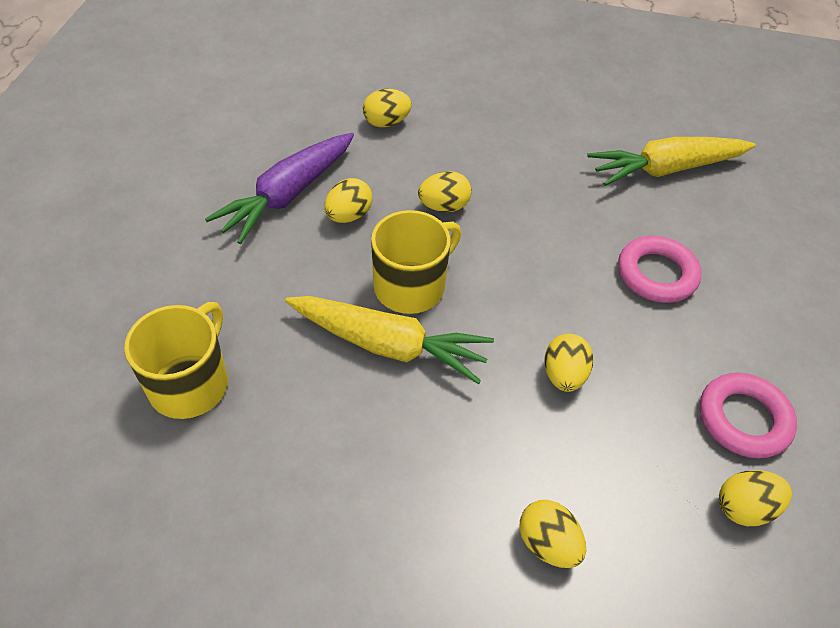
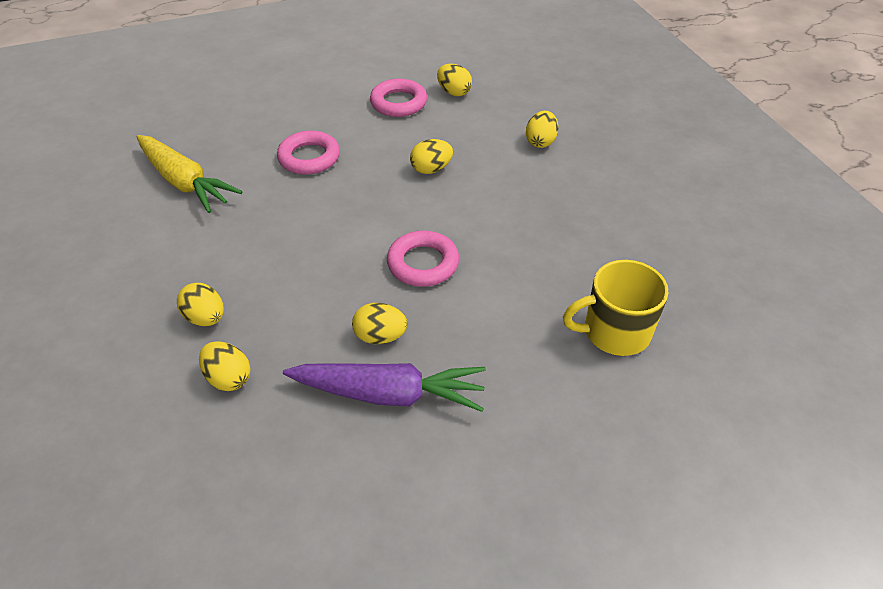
camera: 120 degrees left, 5 degrees down
yellow carrot [285,296,494,384] -> none
yellow mug [371,210,461,314] -> pink ring [387,230,459,287]
yellow egg [418,171,472,212] -> yellow egg moved to [177,283,224,326]

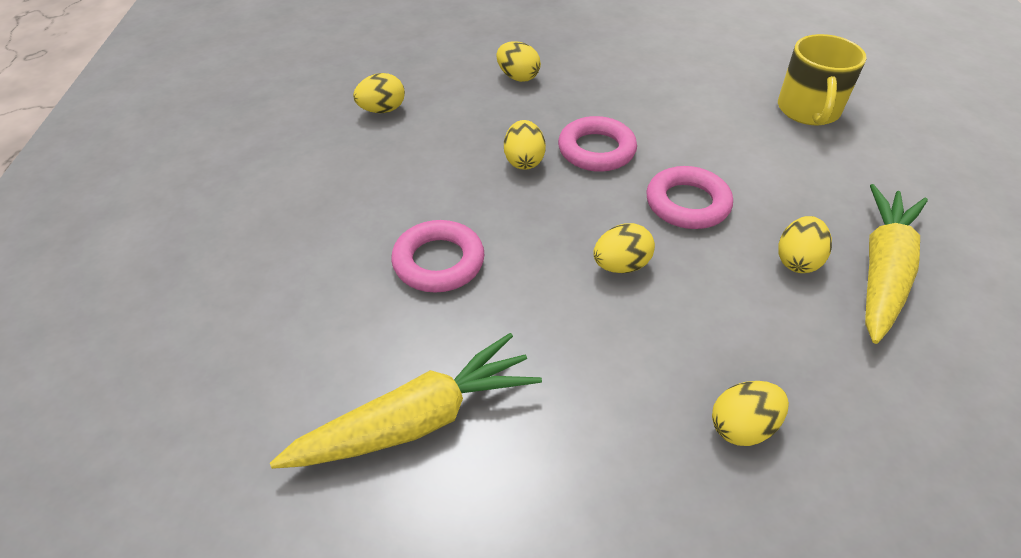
camera: 70 degrees left, 0 degrees up
yellow egg [199,341,250,391] -> yellow egg moved to [593,223,655,273]
purple carrot [283,363,486,412] -> yellow carrot [865,184,928,344]
pink ring [370,79,427,117] -> pink ring moved to [558,116,637,172]

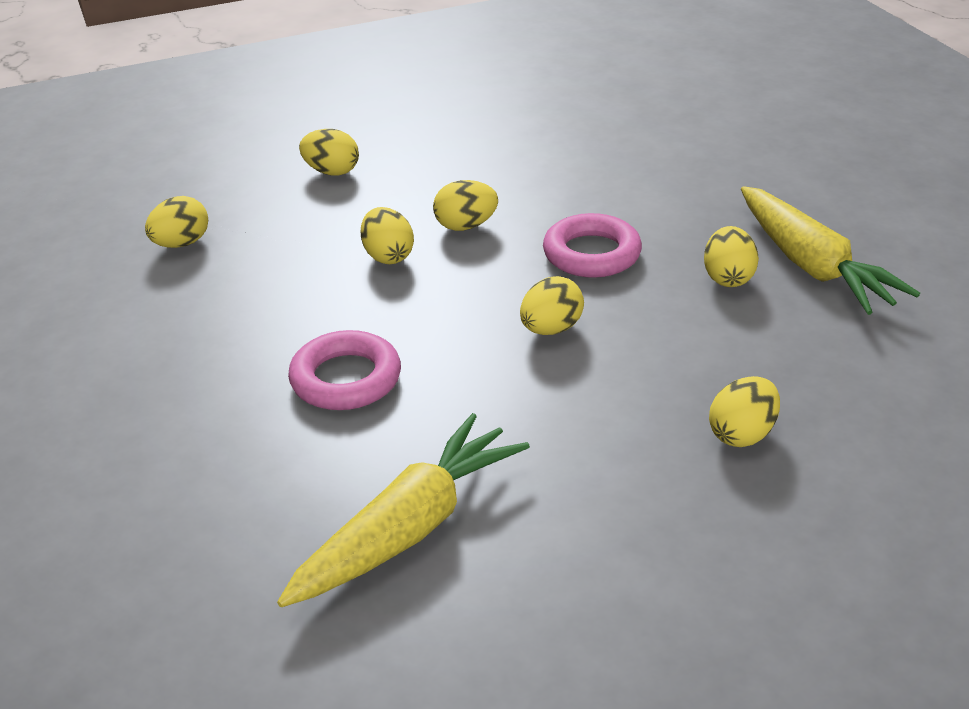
camera: 20 degrees left, 10 degrees down
pink ring [558,116,637,172] -> yellow egg [433,180,498,231]
yellow mug [778,34,867,125] -> none
yellow carrot [865,184,928,344] -> yellow carrot turned 150 degrees clockwise [741,186,920,315]

